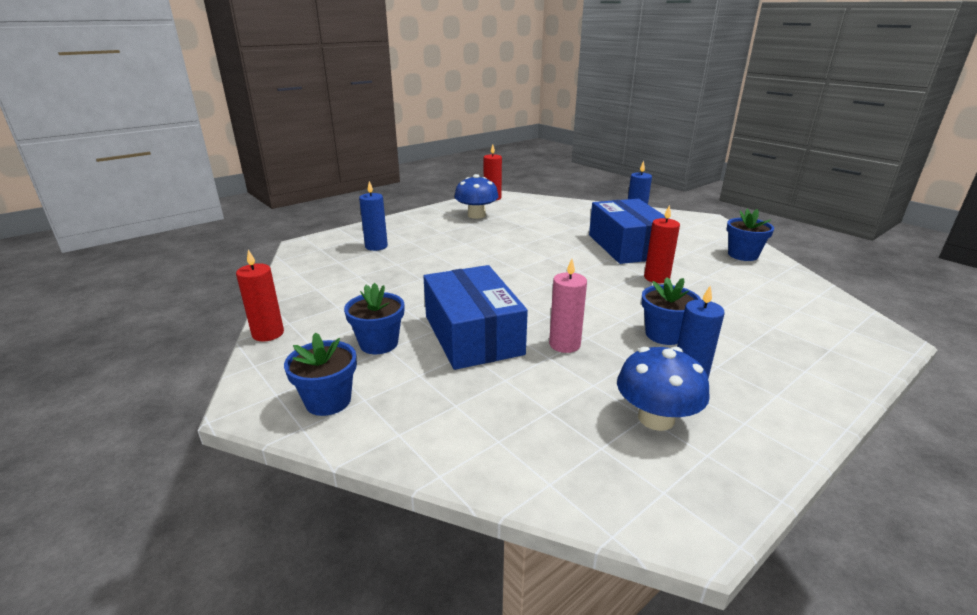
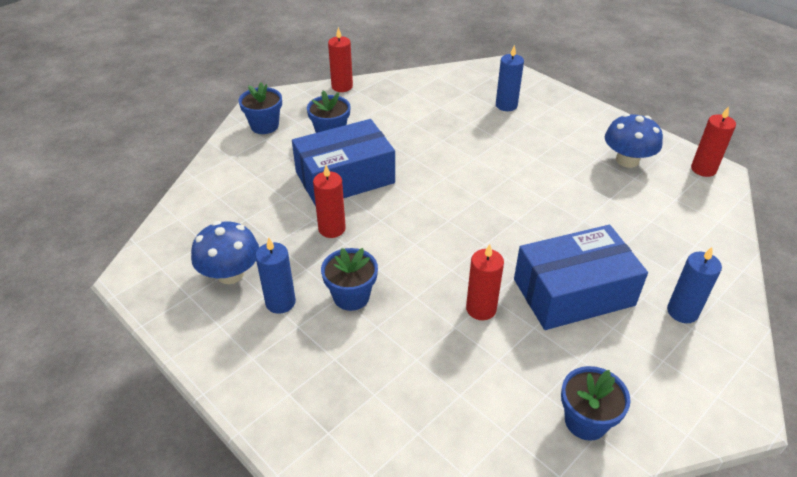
camera: 85 degrees right, 15 degrees up
pink candle [549,259,587,353] -> red candle [313,165,346,238]

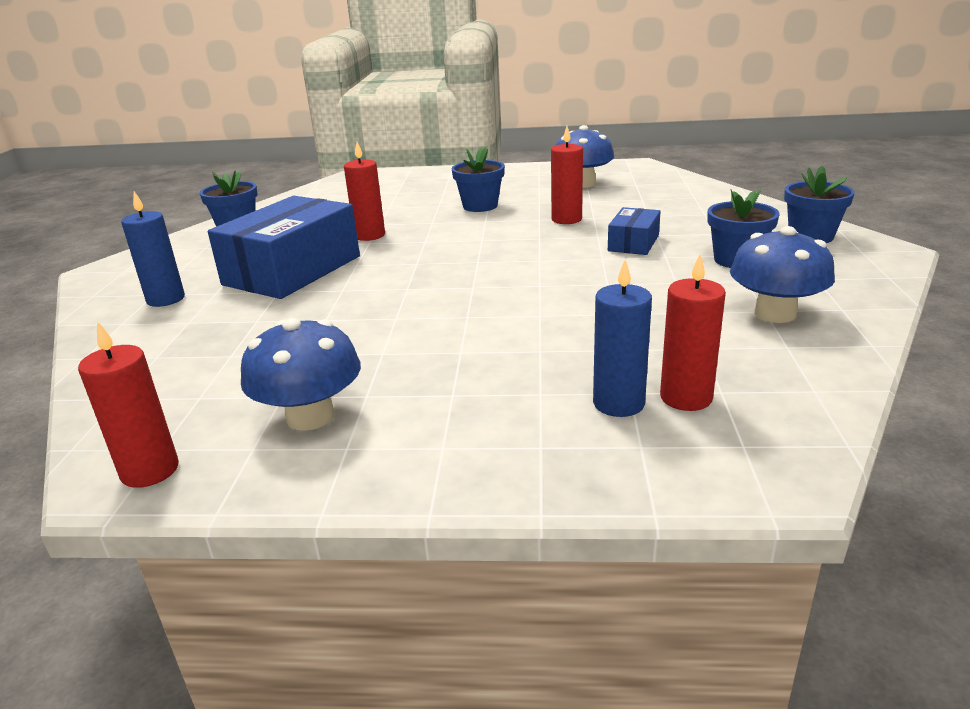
camera: 140 degrees right, 15 degrees down
blue candle [255,237,296,314] -> none
blue box [292,119,395,206] -> blue box [608,207,660,255], size x0.49
red candle [328,27,353,92] -> red candle moved to [660,253,726,411]
none -> blue mushroom [730,226,835,323]

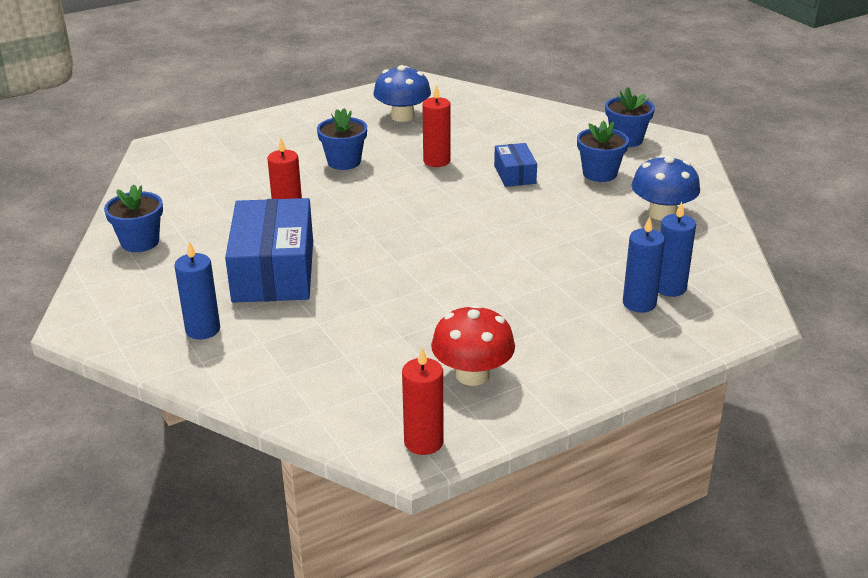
camera: 35 degrees left, 5 degrees up
blue mushroom [241,318,361,431] -> red mushroom [431,304,515,386]
red candle [660,253,726,411] -> blue candle [658,202,696,297]

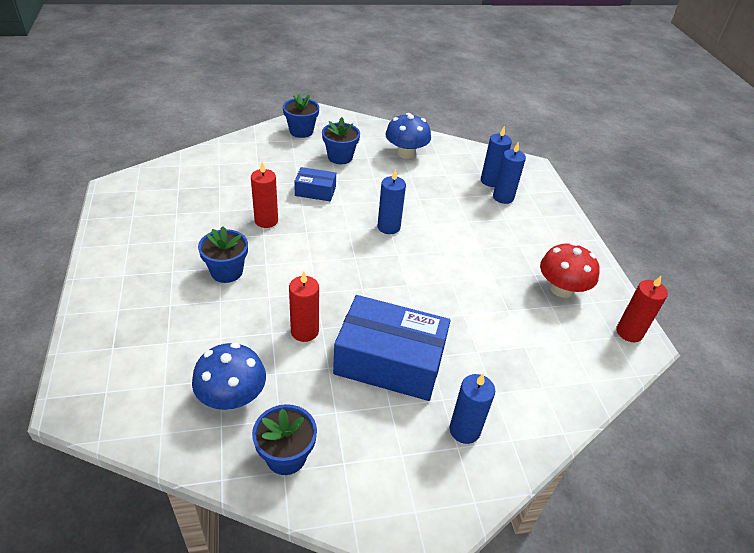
camera: 75 degrees left, 10 degrees up
blue mushroom [374,65,431,122] -> blue mushroom moved to [192,343,266,410]
none -> blue candle [378,169,406,234]

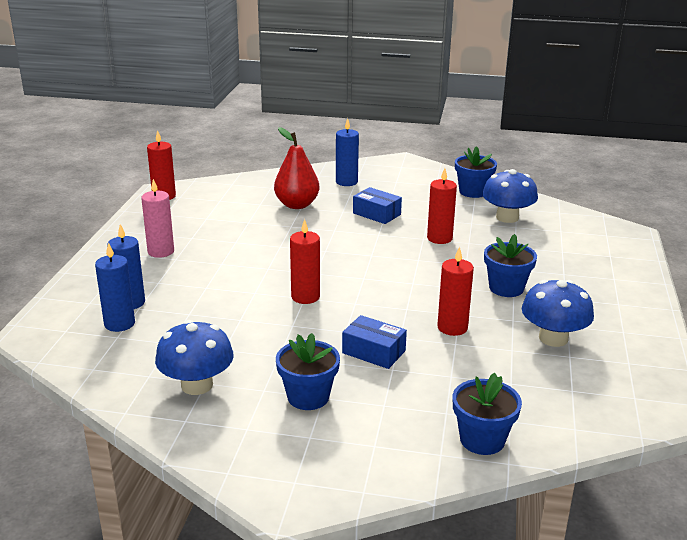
camera: 155 degrees left, 15 degrees down
blue flower pot [283,94,319,138] -> blue flower pot moved to [453,373,522,455]
blue box [333,295,451,401] -> blue box [353,187,402,224], size x0.49
blue candle [378,169,406,234] -> red candle [290,219,320,304]
red mushroom [540,242,599,298] -> none
none -> pink candle [141,179,174,258]
none -> red pear [274,127,319,209]
none -> blue mushroom [522,280,594,347]

